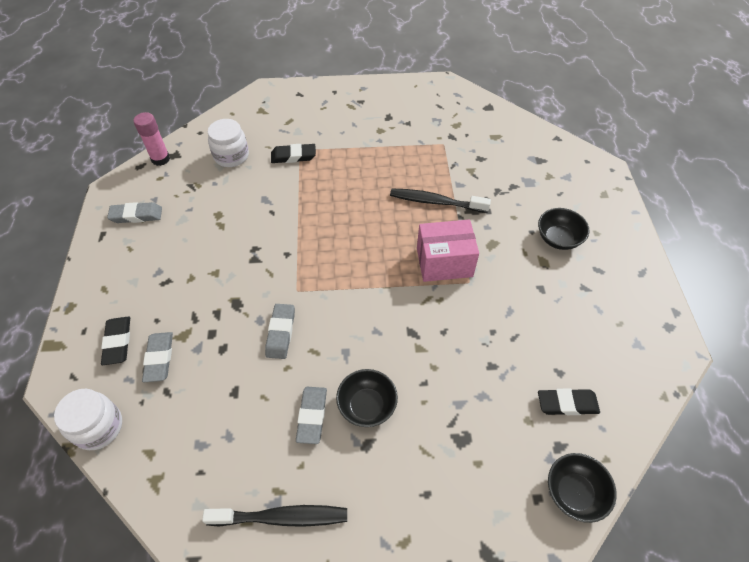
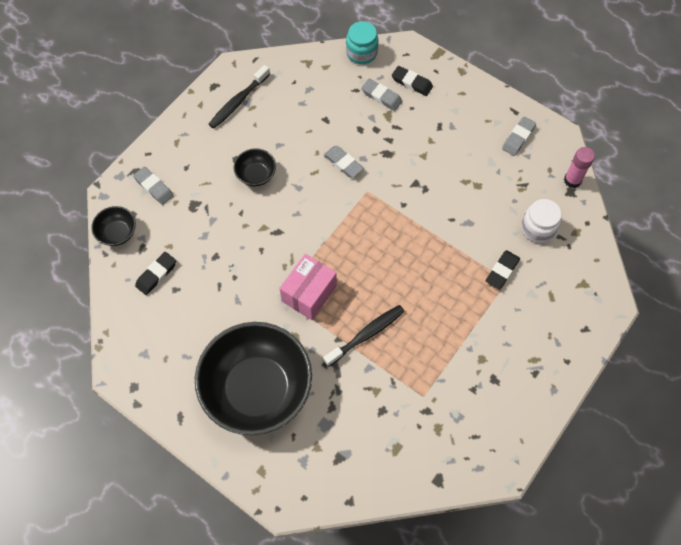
camera: 130 degrees right, 10 degrees up
white jar [54,389,122,450] -> turquoise jar [346,21,379,64]
grey eraser [296,387,327,444] -> grey eraser moved to [133,167,174,205]
black bowl [538,208,590,250] -> black bowl [195,322,312,435], size x2.38

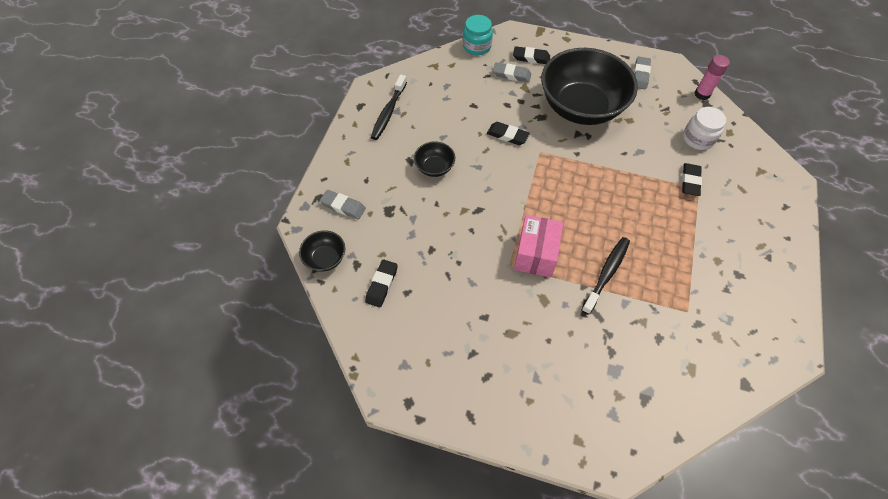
camera: 20 degrees left, 5 degrees down
black bowl [195,322,312,435] -> black bowl moved to [541,48,638,125]
grey eraser [324,146,364,178] -> black eraser [487,122,530,145]

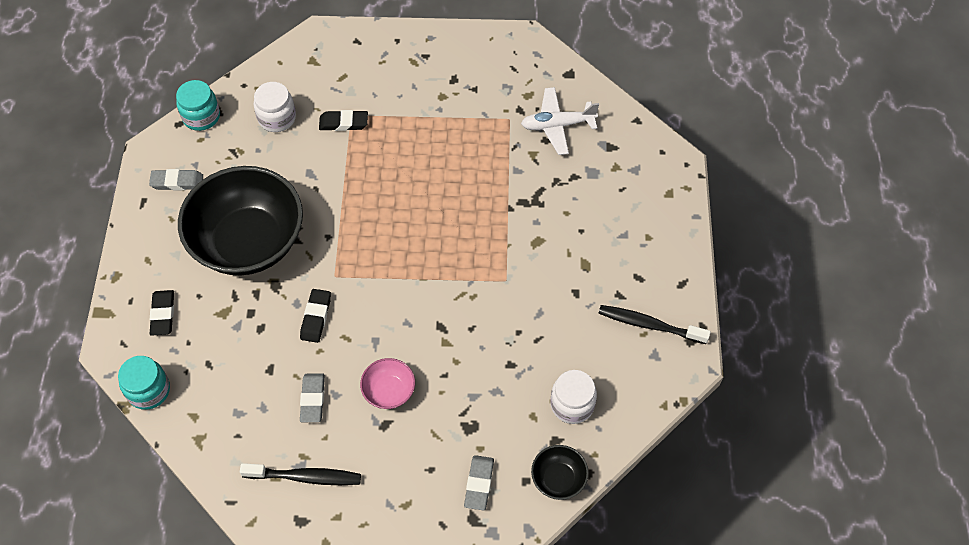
camera: 105 degrees left, 0 degrees up
black eraser [365,259,398,308] -> white jar [551,370,597,424]
black bowl [414,141,455,177] -> pink bowl [360,358,415,409]
grey eraser [493,62,531,83] -> grey eraser moved to [300,373,325,422]
pink box [514,215,563,278] -> none
black toothbrush [581,237,630,315] -> black toothbrush moved to [598,305,711,344]
pink glue stick [694,55,730,100] -> turquoise jar [176,80,220,131]
none -> white plane [521,87,599,155]

